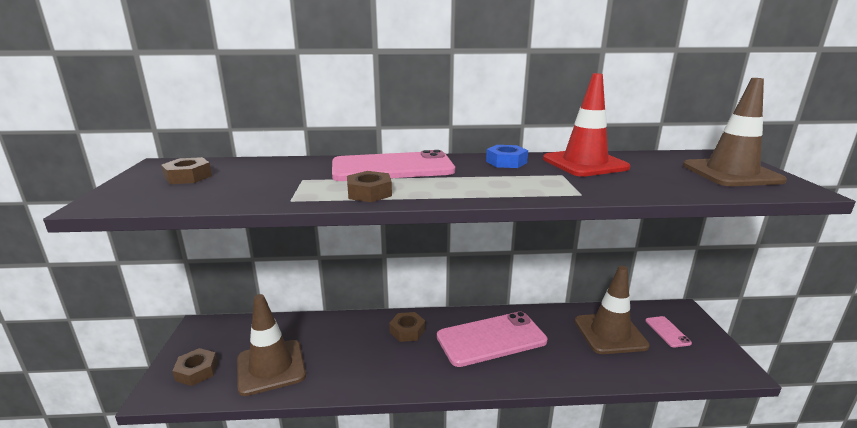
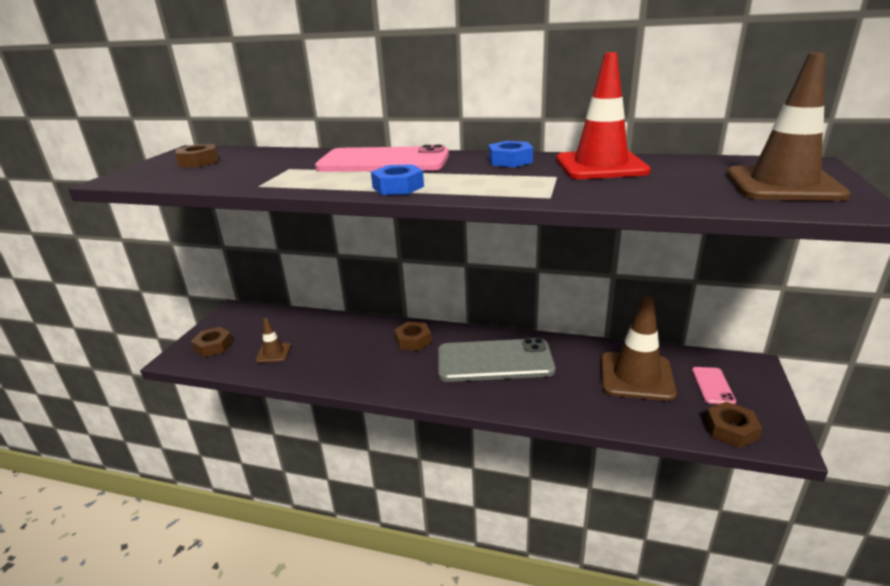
camera: 20 degrees right, 5 degrees up
brown traffic cone [237,294,306,396] -> brown traffic cone [256,318,291,363], size x0.50
brown nut [347,171,392,202] -> brown nut moved to [705,402,762,448]
pink phone [437,311,547,367] -> grey phone [438,338,555,382]
none -> blue nut [371,164,424,195]

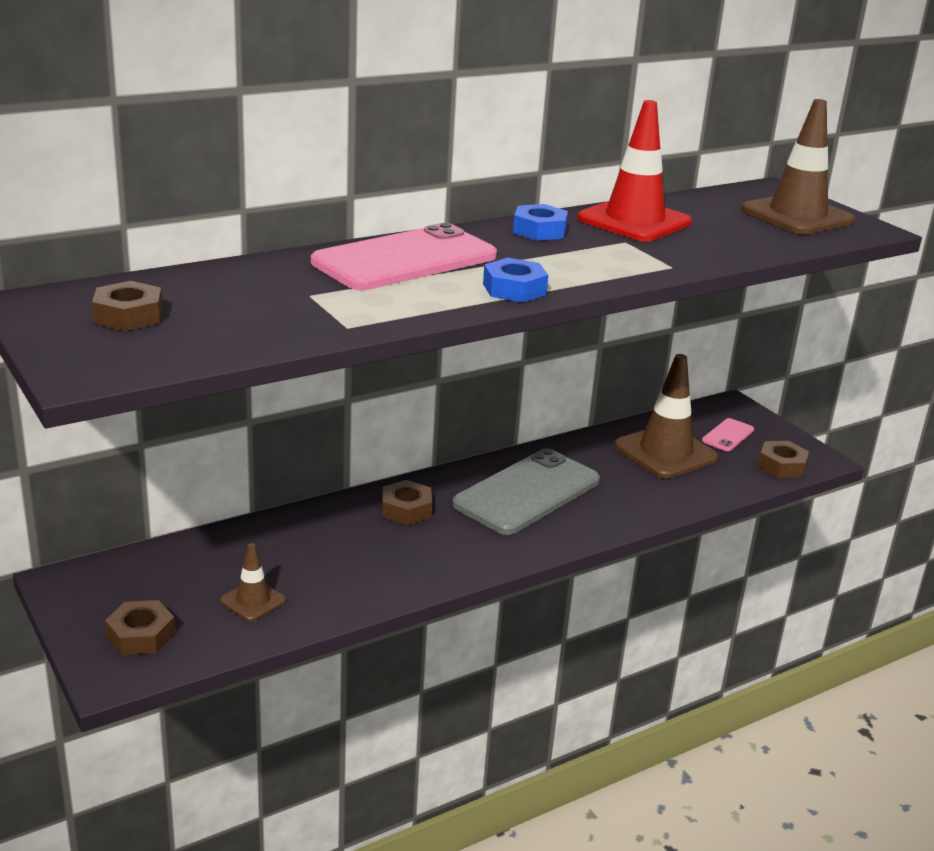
camera: 50 degrees left, 0 degrees up
pink phone [692,367,736,404] -> pink phone turned 75 degrees clockwise [702,418,754,451]

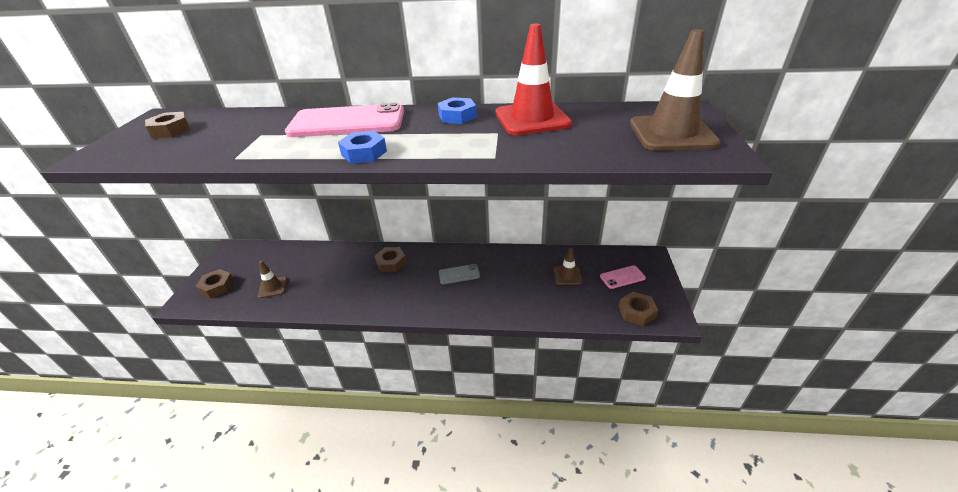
camera: 40 degrees right, 10 degrees up
grey phone [452,448,600,535] -> grey phone [438,264,480,285], size x0.45
brown traffic cone [615,354,718,478] -> brown traffic cone [554,248,582,285], size x0.50

